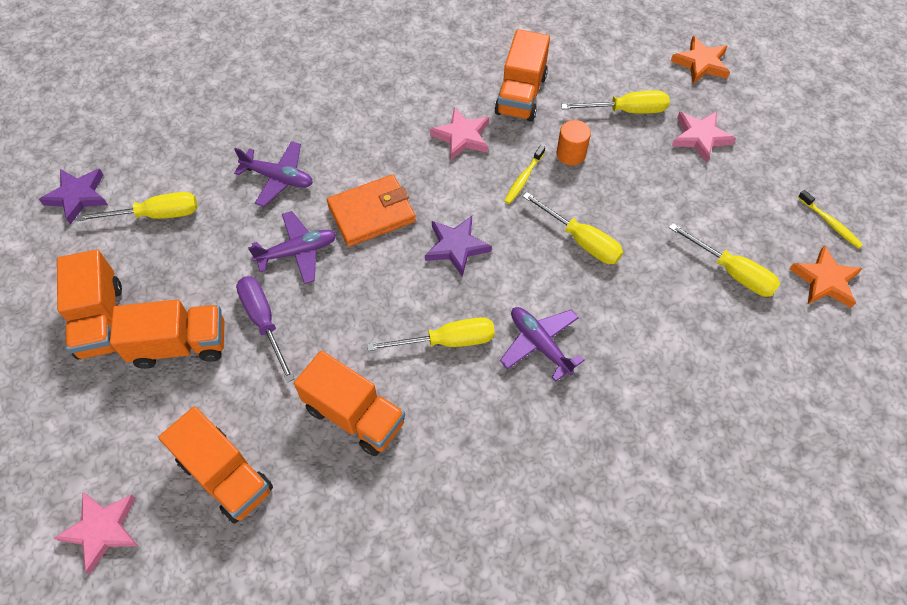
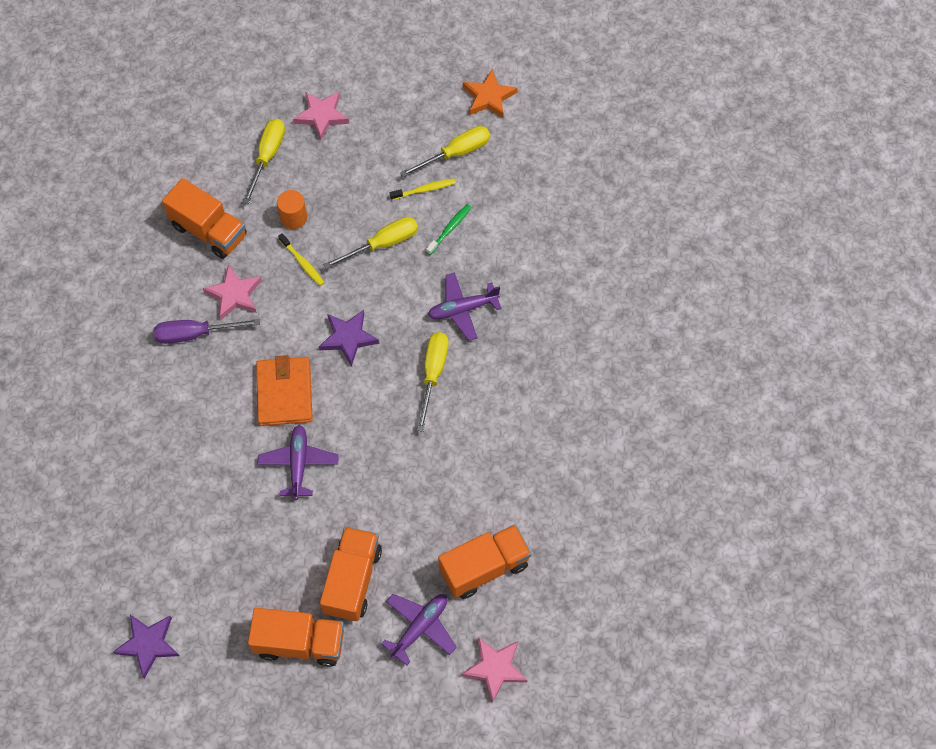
camera: 70 degrees left, 5 degrees up
yellow screwdriver [77,192,198,221] -> none
purple plane [234,141,313,207] -> purple plane moved to [381,594,457,666]
purple screwdriver [236,276,295,383] -> purple screwdriver moved to [153,319,260,344]
orange truck [294,351,405,456] -> none
orange star [671,36,730,84] -> none
yellow toothbrush [798,190,863,249] -> yellow toothbrush moved to [390,179,456,200]
none -> green toothbrush [426,204,472,255]

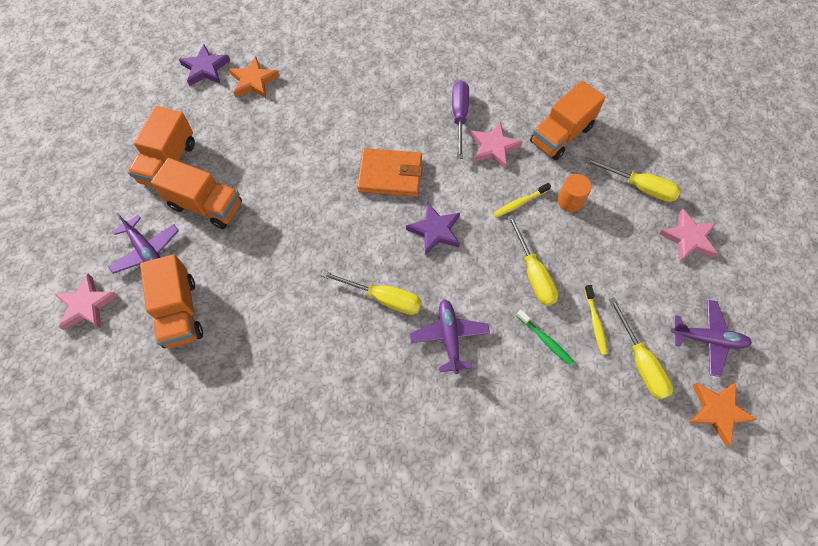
camera: 100 degrees right, 0 degrees up
purple plane [257,425,339,500] -> purple plane moved to [671,300,752,377]
none -> orange star [229,57,280,98]

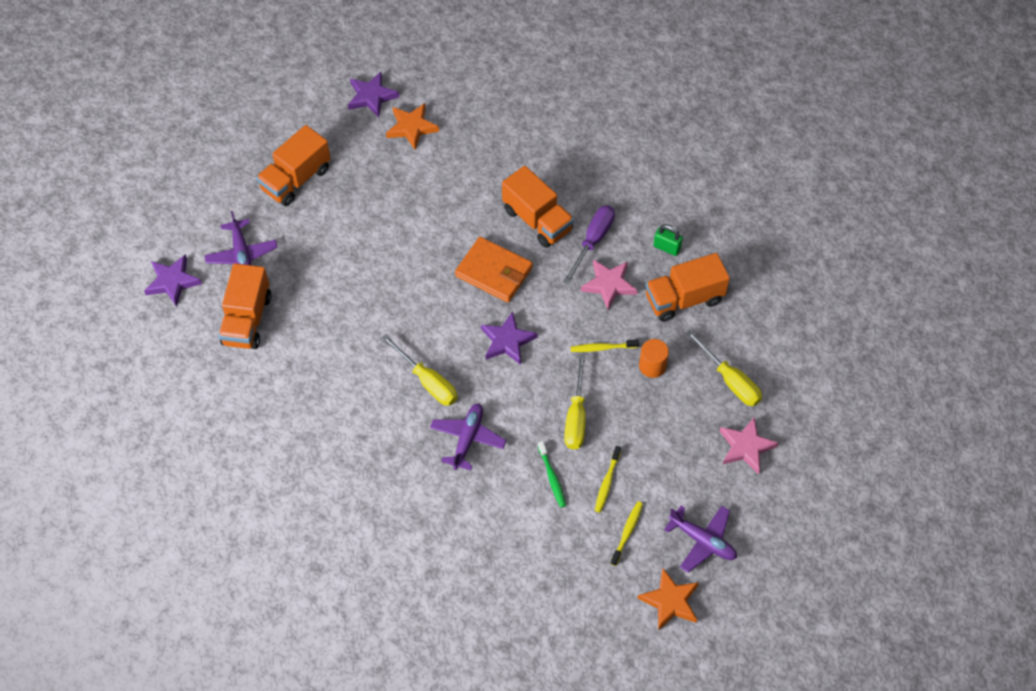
camera: 25 degrees right, 5 degrees down
pink star [54,274,118,330] -> purple star [144,254,202,307]
orange truck [151,158,242,229] -> orange truck moved to [502,166,574,248]
yellow screwdriver [609,297,673,400] -> yellow toothbrush [610,501,643,566]
none -> green padlock [653,224,683,256]

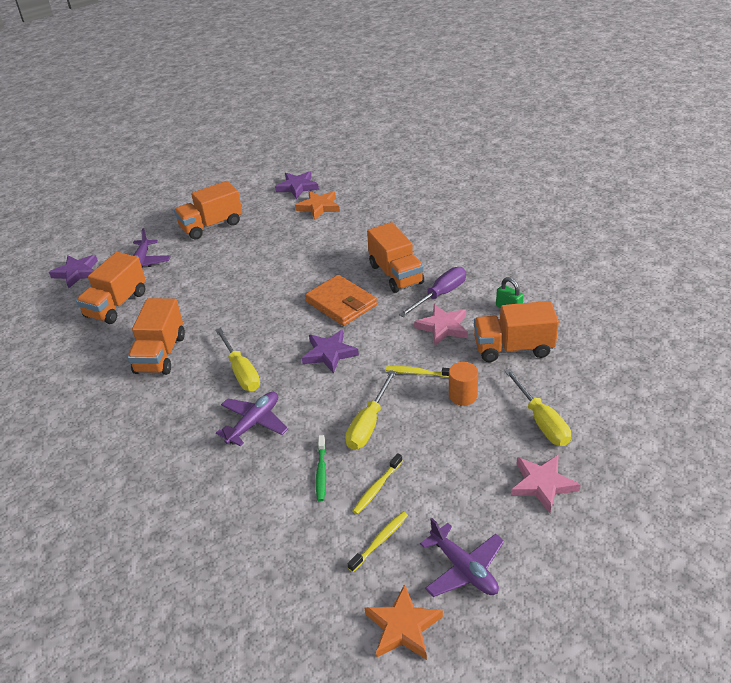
camera: 20 degrees right, 20 degrees down
none -> orange truck [127,298,185,375]

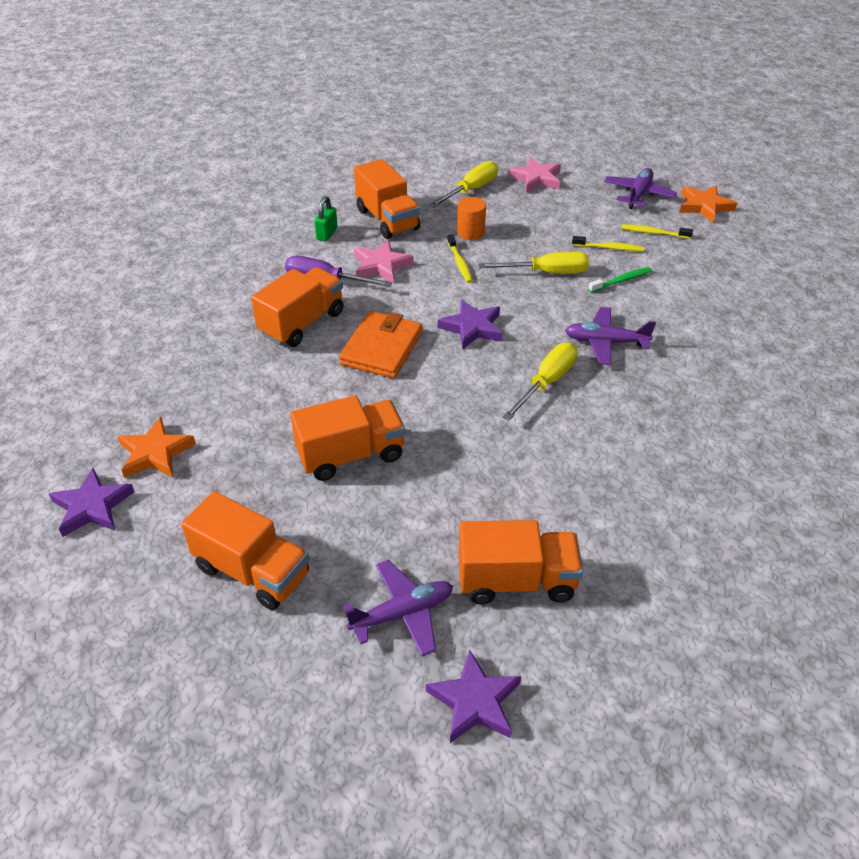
camera: 120 degrees left, 5 degrees up
orange truck [127,298,185,375] -> orange truck moved to [290,395,405,481]

